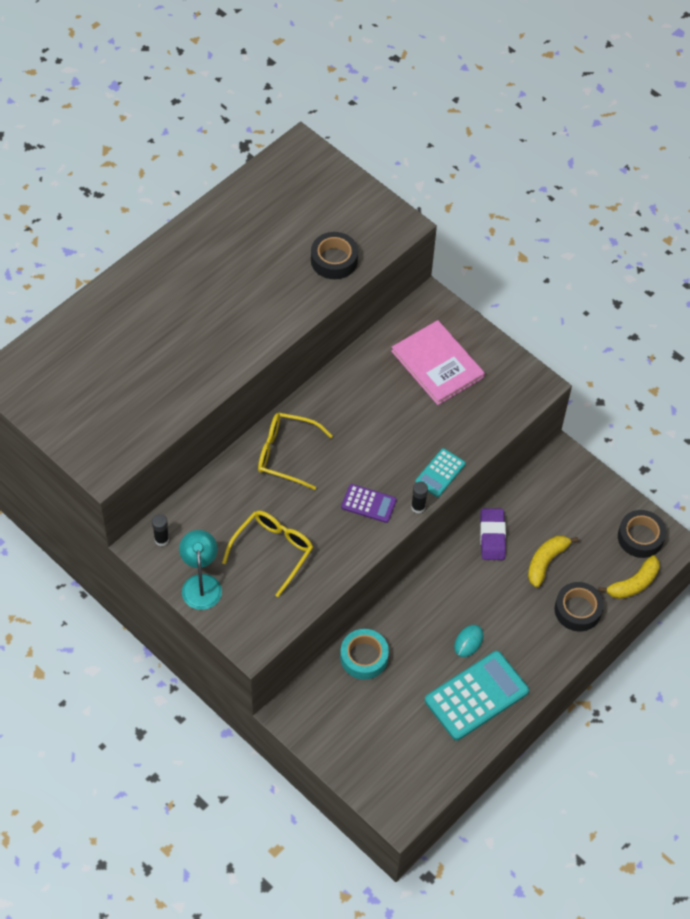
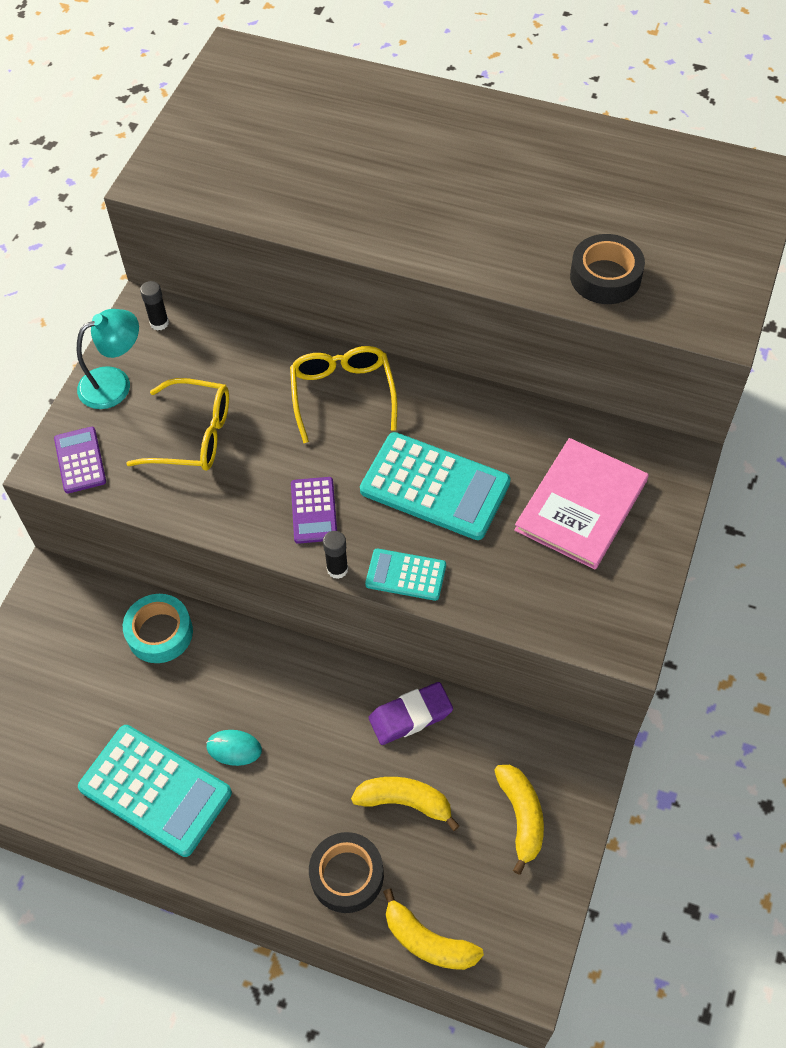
camera: 70 degrees right, 0 degrees up
black tape [618,510,666,558] -> none
none -> purple calculator [54,427,106,494]
none -> turquoise calculator [360,432,511,540]
none -> yellow banana [494,765,544,875]

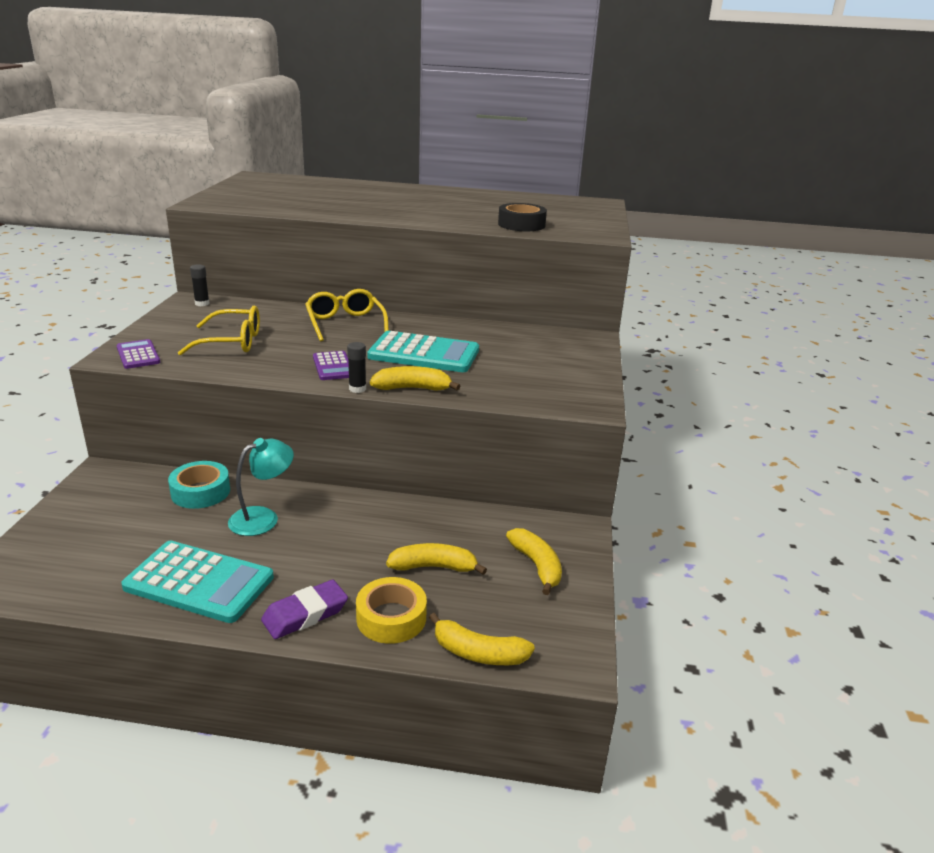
camera: 15 degrees left, 30 degrees down
turquoise lamp [77,309,139,409] -> turquoise lamp moved to [228,438,294,536]
turquoise mouse [206,730,262,766] -> none
black tape [309,832,384,913] -> yellow tape [356,577,427,644]
turquoise calculator [365,548,446,601] -> yellow banana [370,366,460,391]
purple eraser [368,682,453,745] -> purple eraser moved to [261,580,348,639]
pink book [514,438,649,569] -> none

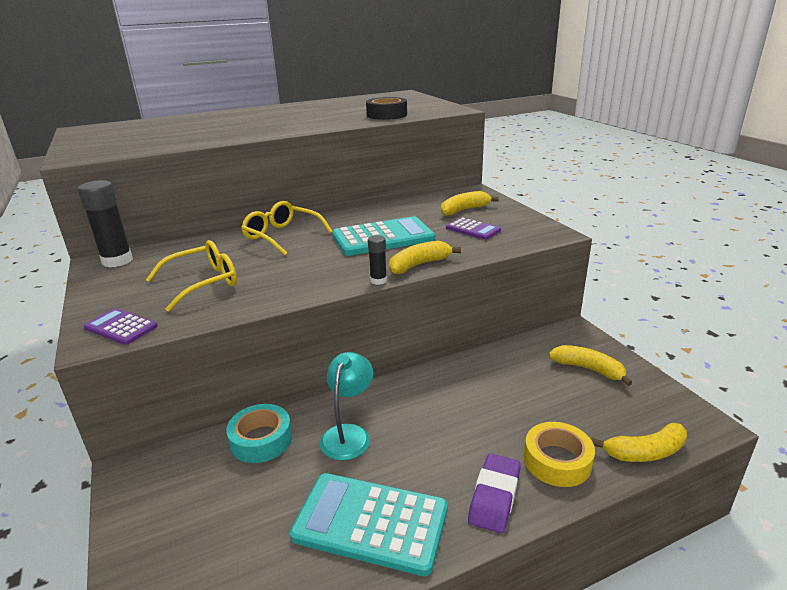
camera: 30 degrees left, 0 degrees up
turquoise calculator [121,541,274,623] -> turquoise calculator turned 150 degrees counterclockwise [290,473,448,576]
black glue stick [190,264,209,306] -> black glue stick [78,180,133,268], size x1.90
purple calculator [313,351,349,380] -> purple calculator moved to [446,217,501,240]
yellow banana [386,543,487,575] -> yellow banana moved to [441,191,499,216]

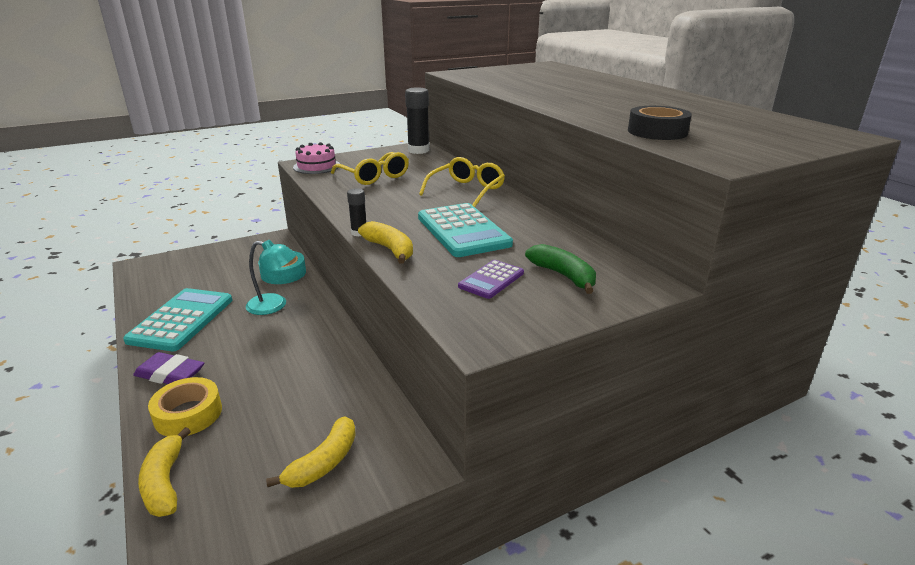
camera: 85 degrees right, 0 degrees up
purple calculator [84,308,158,345] -> pink cake [293,142,340,174]
yellow banana [441,191,499,216] -> green banana [525,244,596,294]

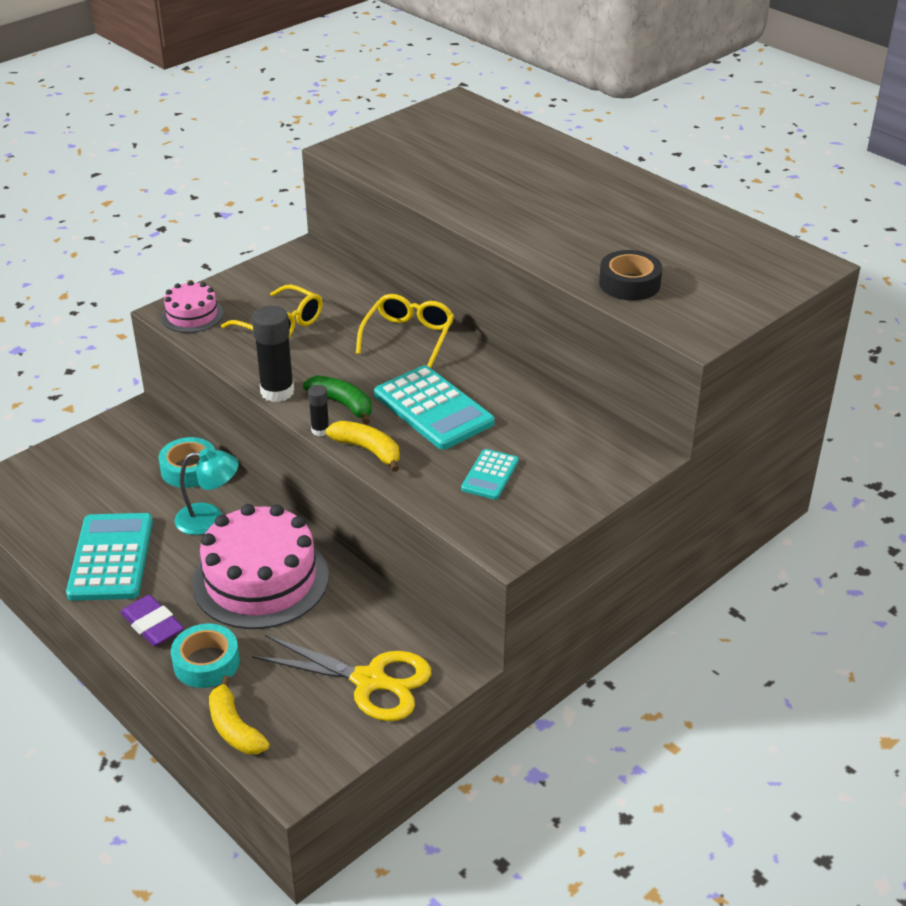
camera: 15 degrees left, 10 degrees up
purple eraser [133,352,204,384] -> purple eraser turned 45 degrees clockwise [120,595,184,646]
yellow tape [148,377,222,436] -> turquoise tape [171,624,240,688]
yellow banana [266,416,356,488] -> yellow scissors [252,635,431,721]
black glue stick [405,87,429,154] -> black glue stick moved to [252,306,294,402]
purple calculator [458,260,524,299] -> turquoise calculator [461,449,519,500]
green banana [525,244,596,294] -> green banana moved to [303,375,372,424]
none -> pink cake [192,504,329,629]

